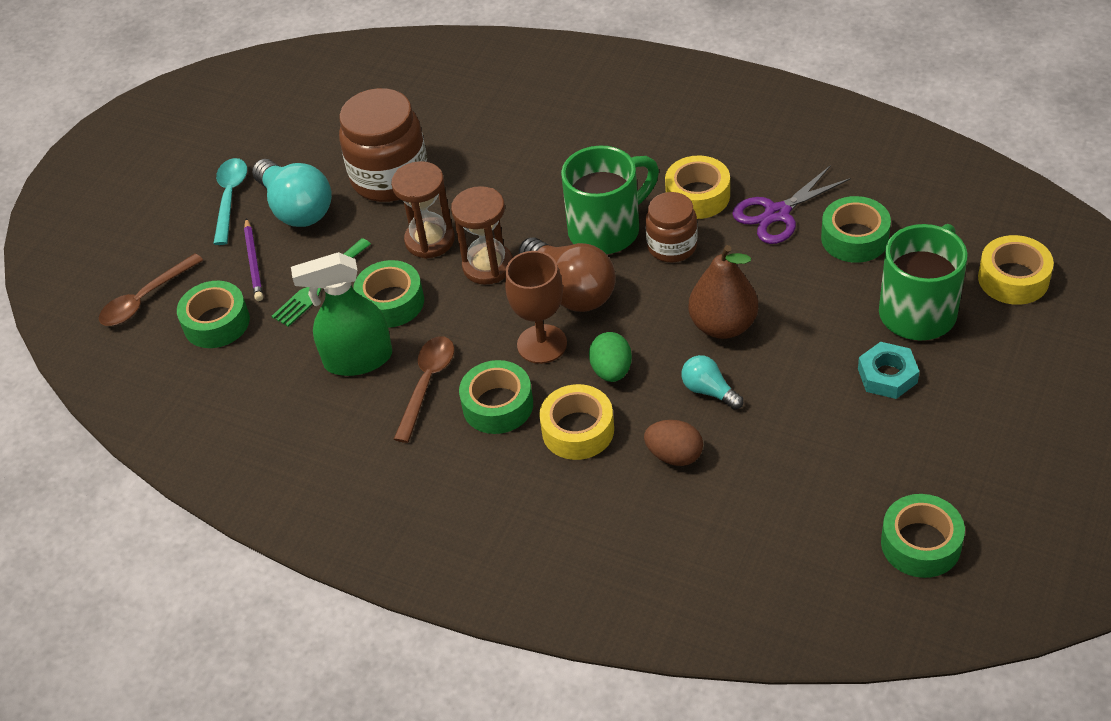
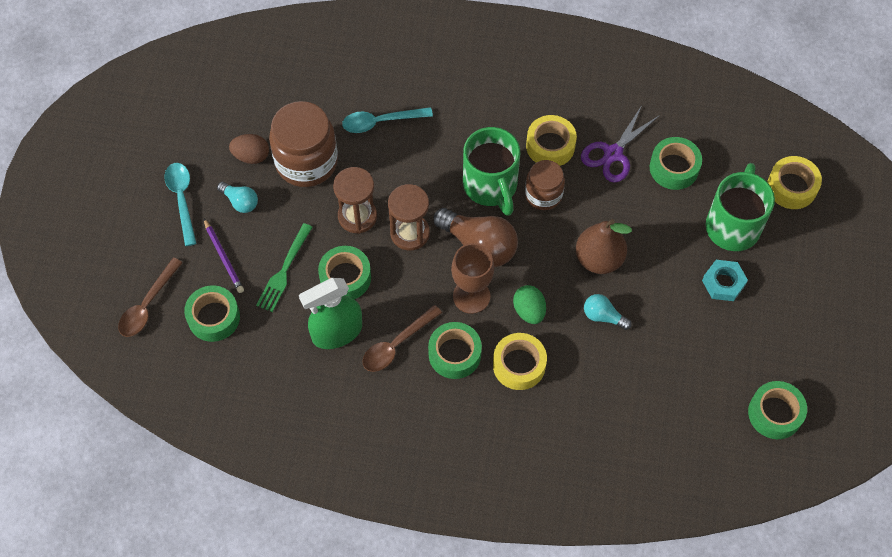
camera: 20 degrees left, 15 degrees up
turquoise light bulb [252,159,332,227] -> turquoise light bulb [217,182,258,213], size x0.53
brown spoon [394,336,454,443] -> brown spoon turned 135 degrees counterclockwise [362,305,442,372]
green mug [561,146,659,254] -> green mug turned 120 degrees clockwise [463,127,520,216]
brown egg [644,420,703,466] -> brown egg moved to [229,134,269,164]
none -> turquoise spoon [342,107,433,133]

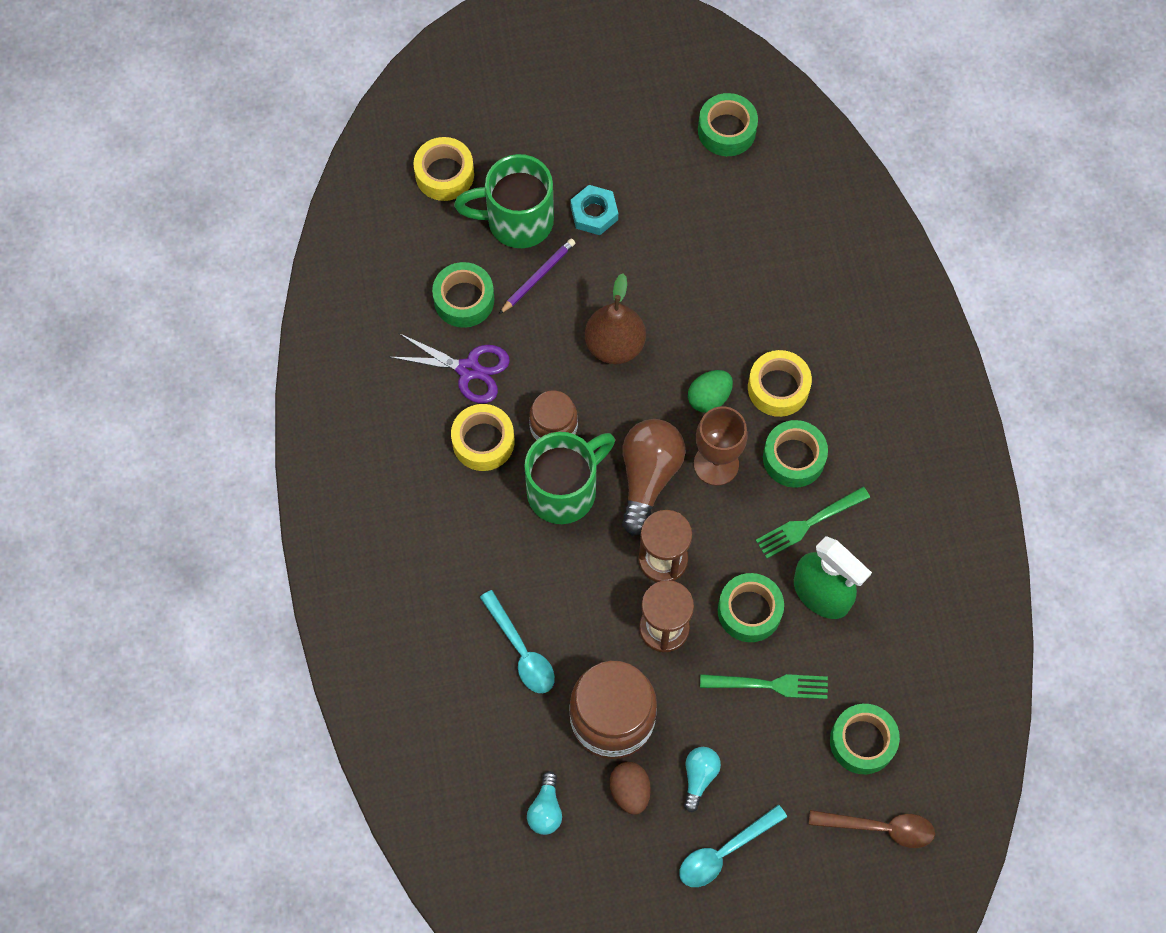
camera: 110 degrees left, 5 degrees up
purple pencil [204,219,244,293] -> purple pencil moved to [499,239,575,314]
brown spoon [362,305,442,372] -> green fork [755,487,870,558]
turquoise light bulb [584,294,632,330] -> turquoise light bulb moved to [527,771,562,835]

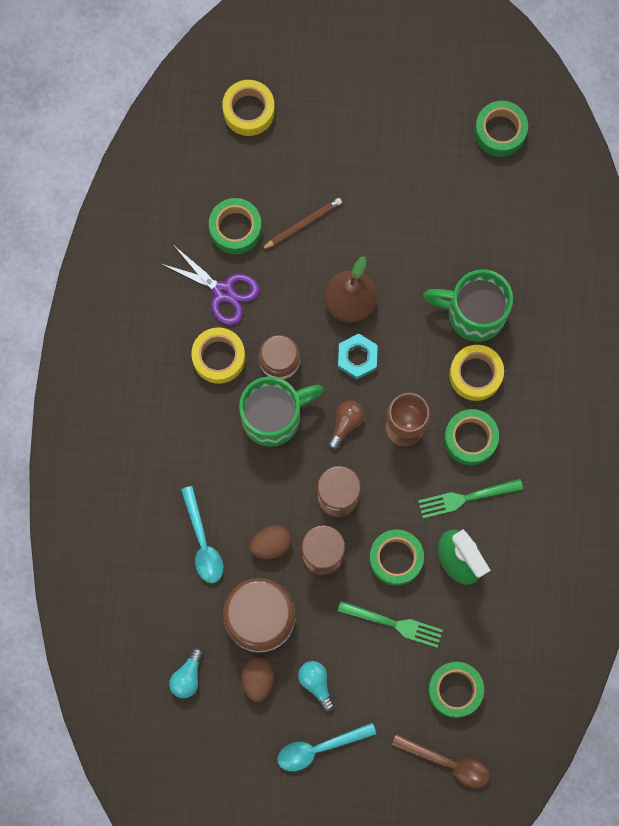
camera: 15 degrees right, 10 degrees up
green mug [454,154,554,248] -> green mug moved to [423,269,513,342]
purple pencil [499,239,575,314] -> brown pencil [261,198,342,250]
turquoise nut [570,185,618,235] -> turquoise nut moved to [338,333,378,380]
brown light bulb [622,419,686,536] -> brown light bulb [328,400,364,449], size x0.53
turquoise light bulb [684,747,721,812] -> turquoise light bulb turned 60 degrees counterclockwise [298,661,334,711]
green egg [688,370,733,413] -> none
none -> brown egg [250,525,292,559]

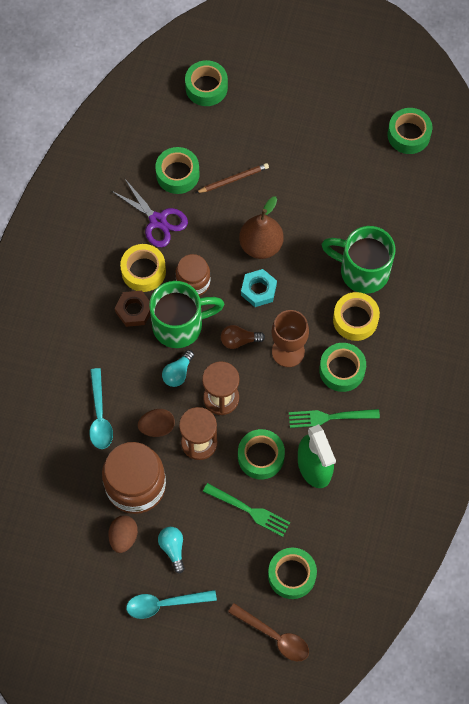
camera: 10 degrees right, 10 degrees down
turquoise light bulb [169,647,203,698] -> turquoise light bulb moved to [162,350,194,387]
yellow tape [222,80,275,136] -> green tape [185,60,228,106]
brown light bulb [328,400,364,449] -> brown light bulb turned 135 degrees counterclockwise [221,325,265,349]
none -> brown nut [115,291,150,327]

